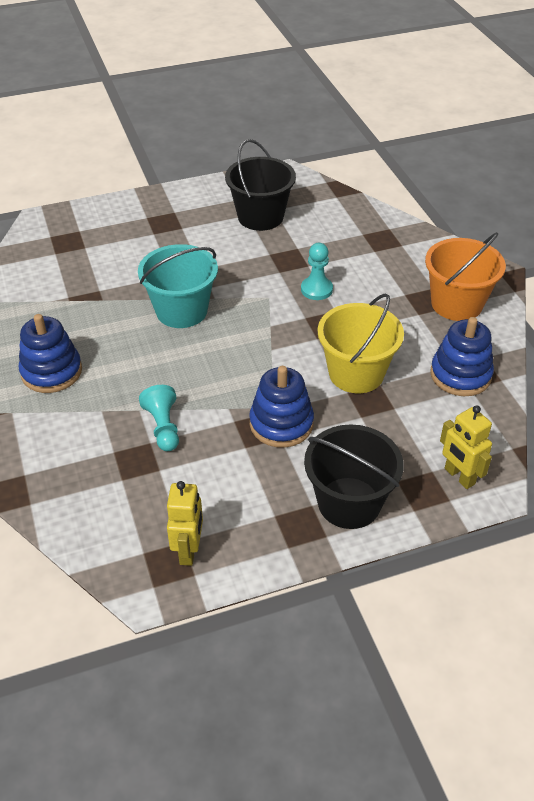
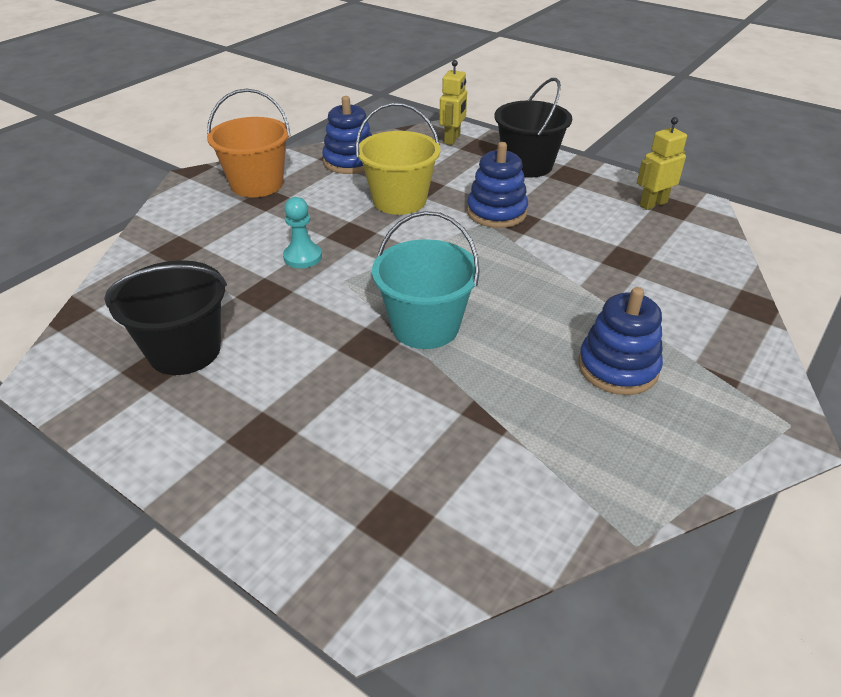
camera: 125 degrees left, 5 degrees down
turquoise pawn [139,385,179,451] -> none

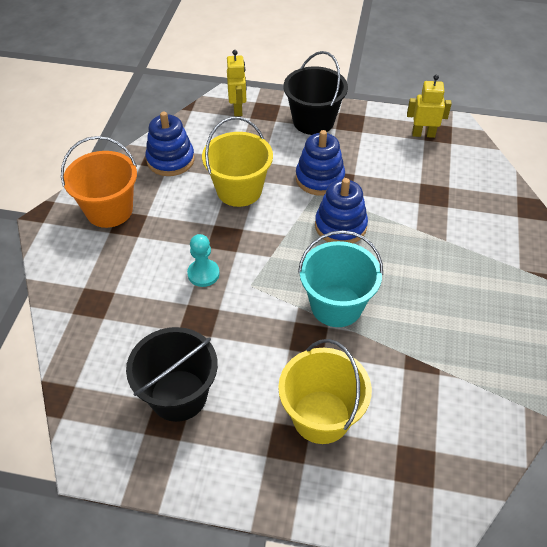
camera: 25 degrees left, 10 degrees up
blue stacking toy [578,287,663,395] -> blue stacking toy moved to [315,178,368,243]
yellow robot [637,117,687,210] -> yellow robot turned 60 degrees clockwise [407,75,452,138]
none -> yellow bucket [278,339,372,444]

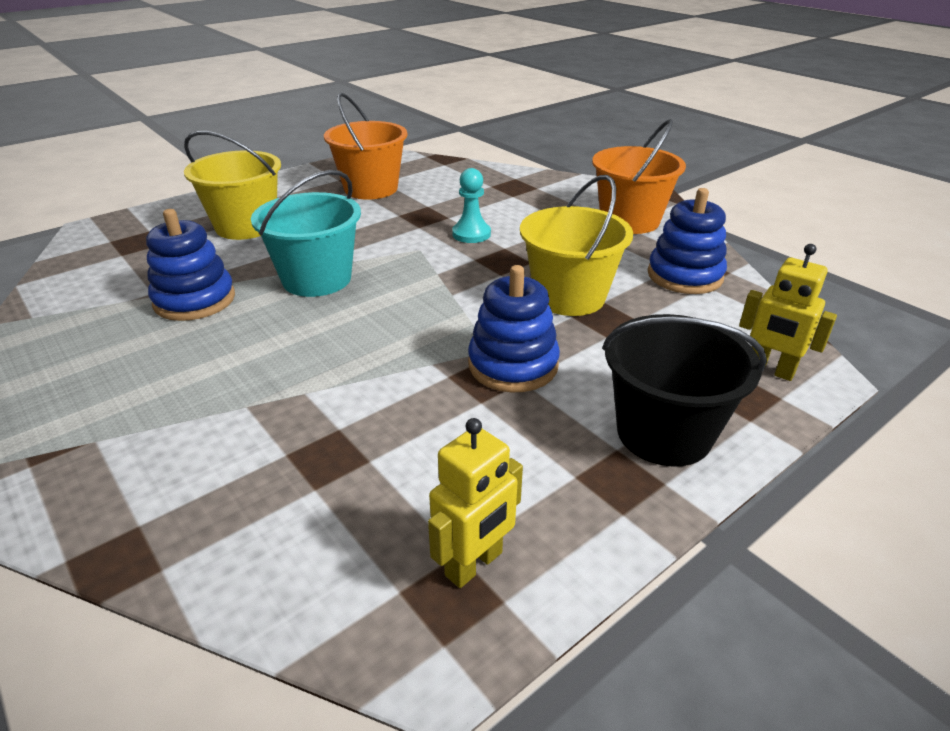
camera: 130 degrees right, 15 degrees down
black bucket [126,327,218,422] -> orange bucket [324,93,407,200]
blue stacking toy [315,178,368,243] -> blue stacking toy moved to [146,209,235,321]

